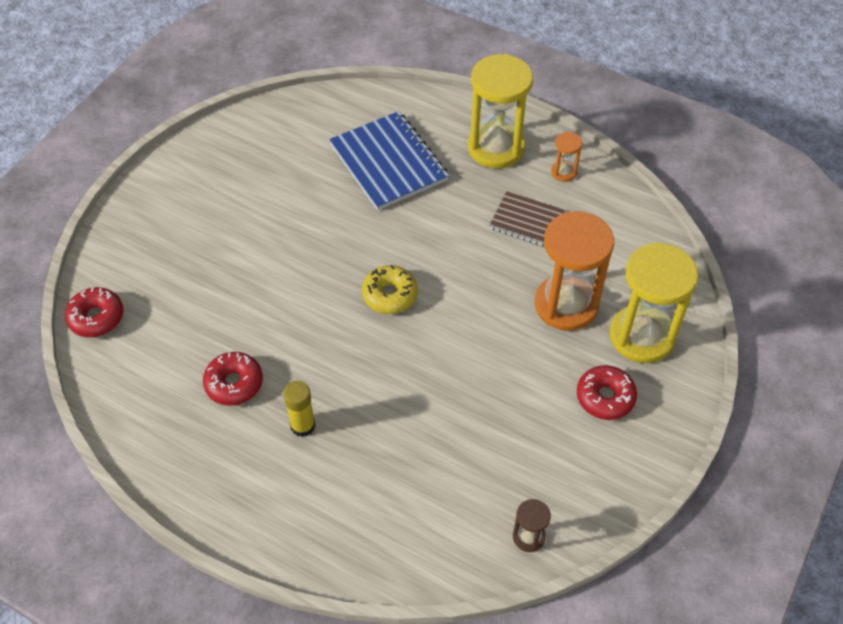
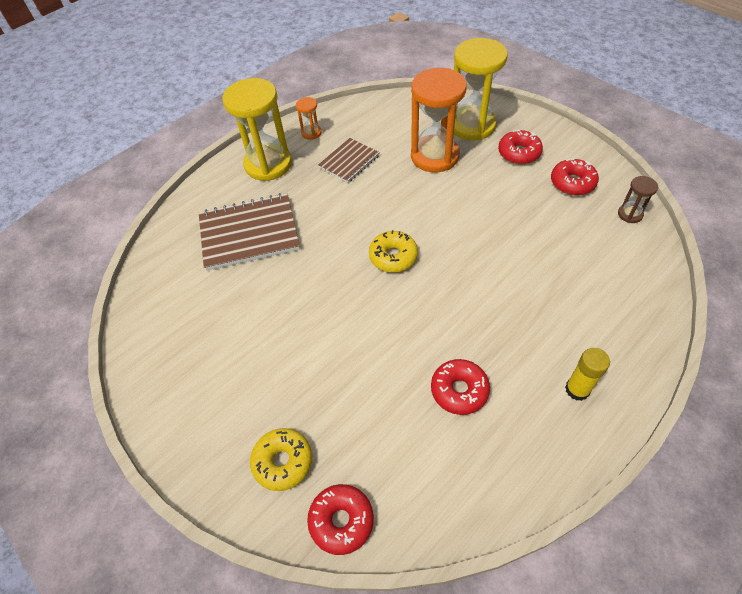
camera: 70 degrees left, 0 degrees up
yellow glue stick [283,381,315,437] -> yellow glue stick moved to [565,348,610,401]
blue notebook [329,111,449,210] -> brown notebook [199,193,300,271]
none -> yellow donut [250,428,312,491]
none -> red donut [551,159,599,195]

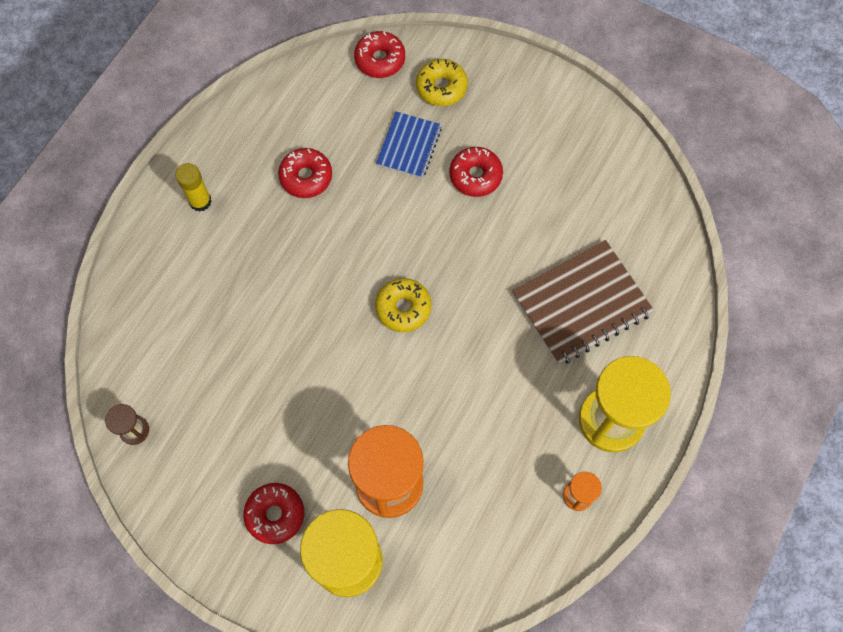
camera: 160 degrees right, 15 degrees up
brown notebook [318,138,380,183] -> none
red donut [551,159,599,195] -> red donut moved to [449,147,503,197]
none -> blue notebook [376,111,442,178]

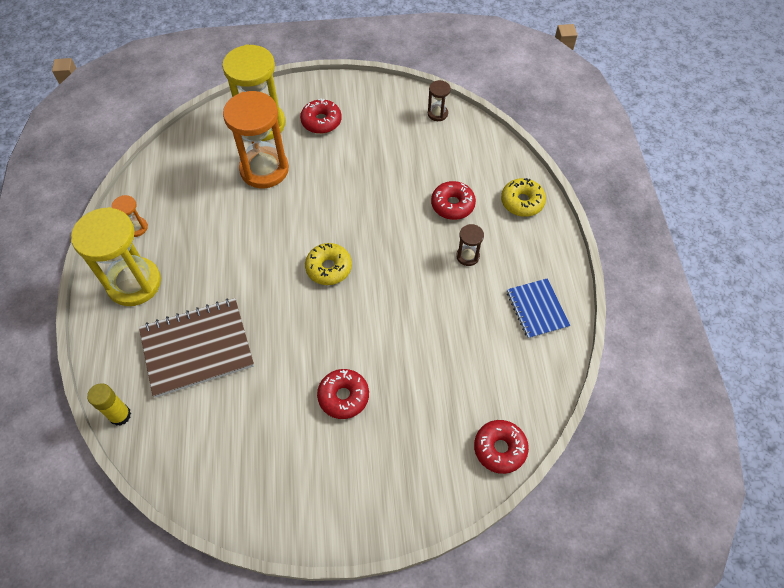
camera: 145 degrees right, 10 degrees down
yellow glue stick [175,163,212,212] -> yellow glue stick moved to [87,383,131,426]
red donut [278,148,332,198] -> red donut moved to [431,181,476,220]
blue notebook [376,111,442,178] -> blue notebook moved to [507,278,570,339]
yellow donut [416,59,468,106] -> yellow donut moved to [501,178,546,217]
brown notebook [512,240,654,365] -> brown notebook turned 45 degrees clockwise [139,298,254,398]
none -> brown hourglass [456,224,484,266]

